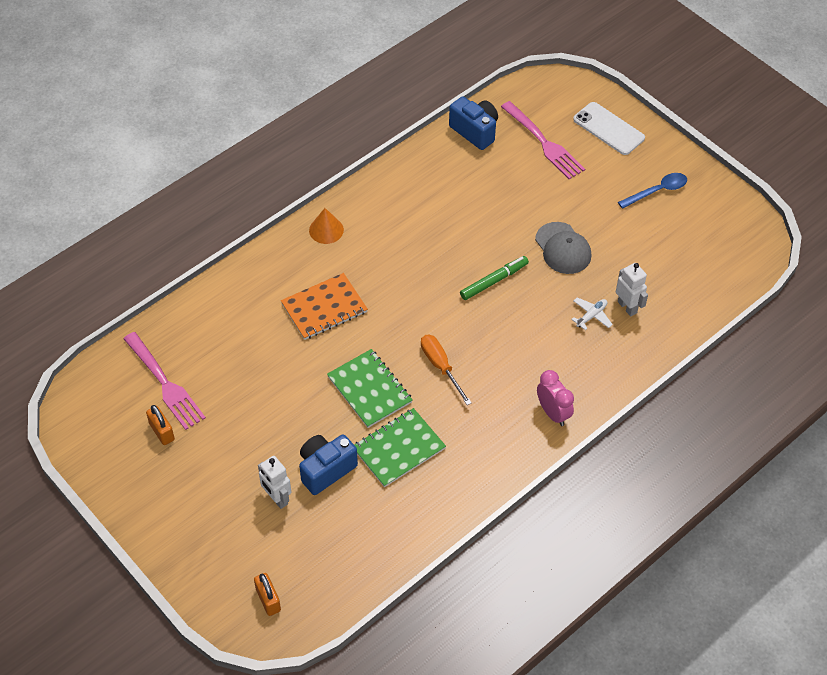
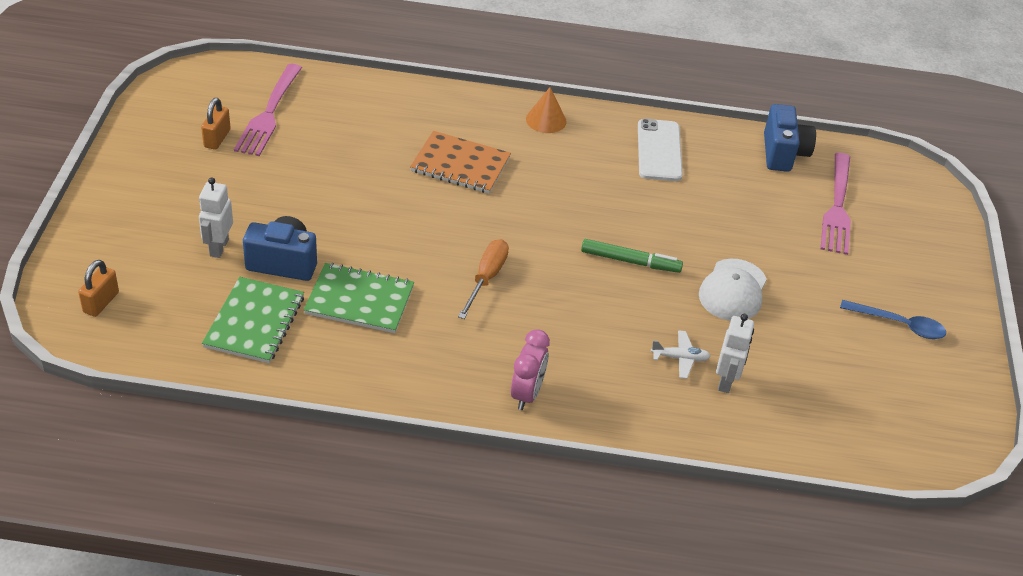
camera: 45 degrees right, 10 degrees down
green notebook [327,349,413,428] -> green notebook moved to [202,277,304,363]
grey cap [535,222,591,274] -> white cap [699,259,767,321]
white phone [573,102,645,155] -> white phone moved to [638,119,683,181]

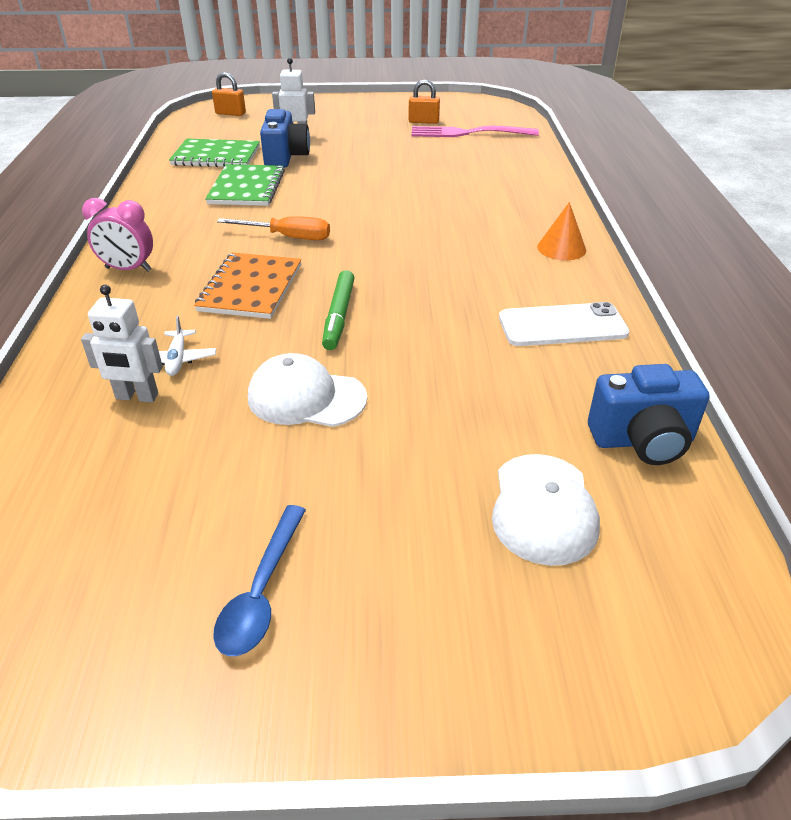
camera: 85 degrees right, 5 degrees down
orange notebook [410,131,511,194] -> orange notebook moved to [194,252,301,319]
pink fork [820,153,851,255] -> white cap [492,454,600,566]

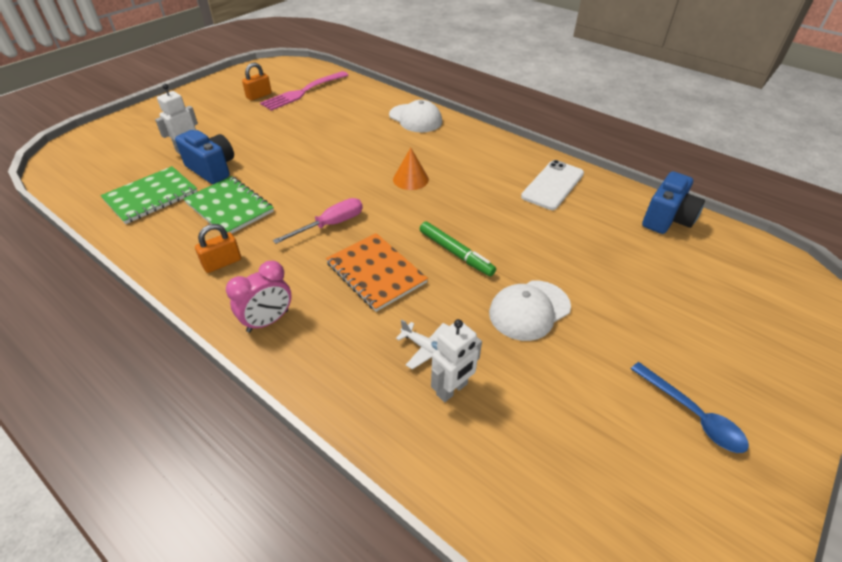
camera: 50 degrees left, 5 degrees up
orange padlock [212,72,246,116] -> orange padlock moved to [195,224,241,273]
orange screwdriver [217,216,330,240] -> pink screwdriver [273,198,363,244]
white cap [492,454,600,566] -> white cap moved to [389,100,442,132]
orange cone [537,202,586,260] -> orange cone moved to [393,148,429,190]

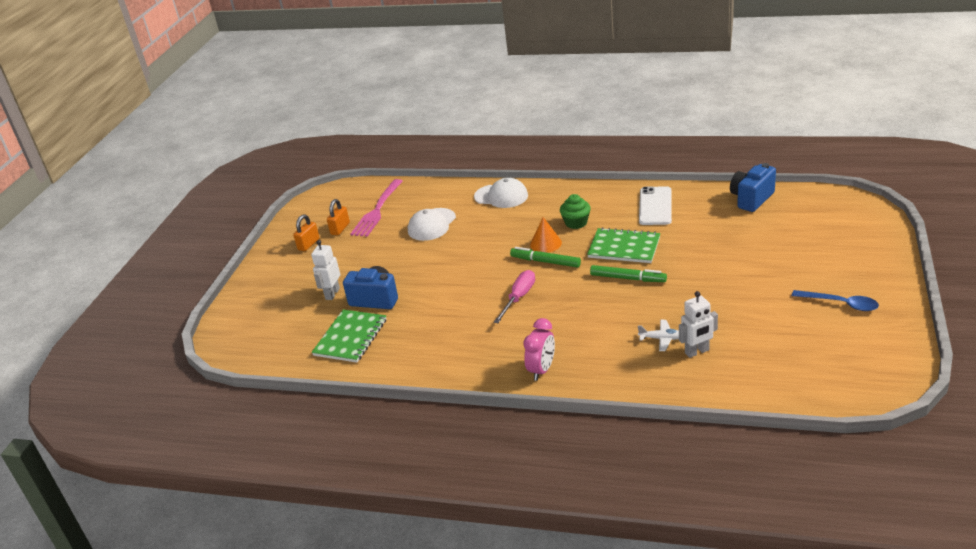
camera: 20 degrees left, 10 degrees down
green notebook [183,176,274,233] -> green notebook moved to [587,227,660,263]
orange padlock [195,224,241,273] -> orange padlock moved to [293,215,320,251]
orange notebook [326,233,428,312] -> none
white robot [431,319,482,402] -> white robot turned 45 degrees clockwise [679,291,718,358]
white cap [489,280,571,341] -> white cap moved to [408,208,456,241]
blue camera [642,171,705,234] -> blue camera turned 150 degrees counterclockwise [730,163,776,212]
none -> green marker [510,247,581,267]
none -> green cupcake [560,194,591,229]

